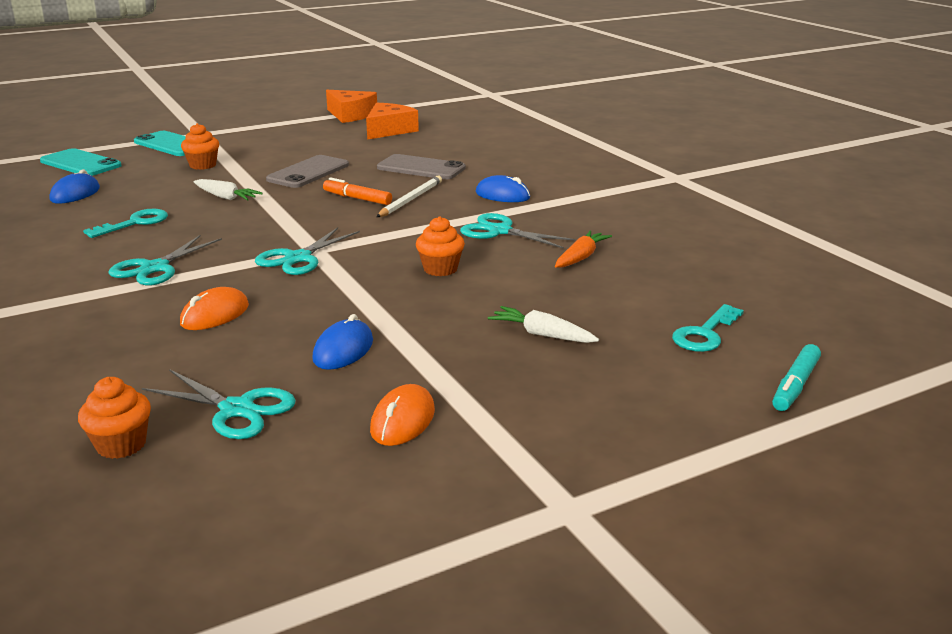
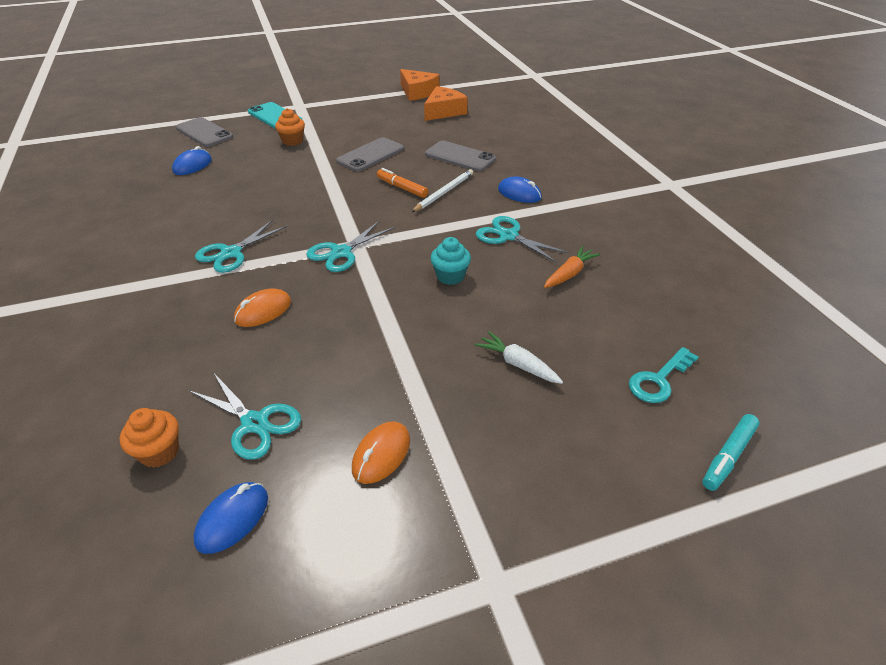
camera: 10 degrees right, 15 degrees up
turquoise phone [40,148,121,176] -> grey phone [176,117,233,147]
turquoise key [83,209,168,238] -> none
white carrot [194,179,263,201] -> none
blue mouse [312,314,373,370] -> blue mouse moved to [193,482,268,554]
orange cupcake [416,216,465,276] -> turquoise cupcake [430,237,471,285]

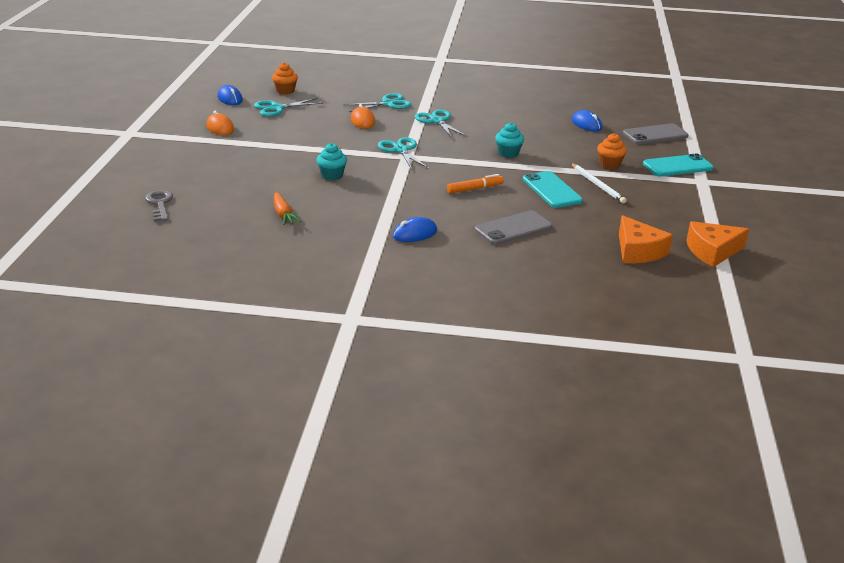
camera: 115 degrees right, 10 degrees down
grey phone [336,137,404,172] -> turquoise phone [523,171,583,208]
white pencil [412,169,473,212] -> white pencil moved to [571,163,627,203]
white carrot [475,331,563,384] -> none
turquoise scissors [476,216,569,263] -> turquoise scissors moved to [344,93,411,112]
turquoise key [629,347,699,403] -> grey key [145,190,173,221]
turquoise marker [702,414,759,491] -> none
none -> turquoise cupcake [495,122,524,158]

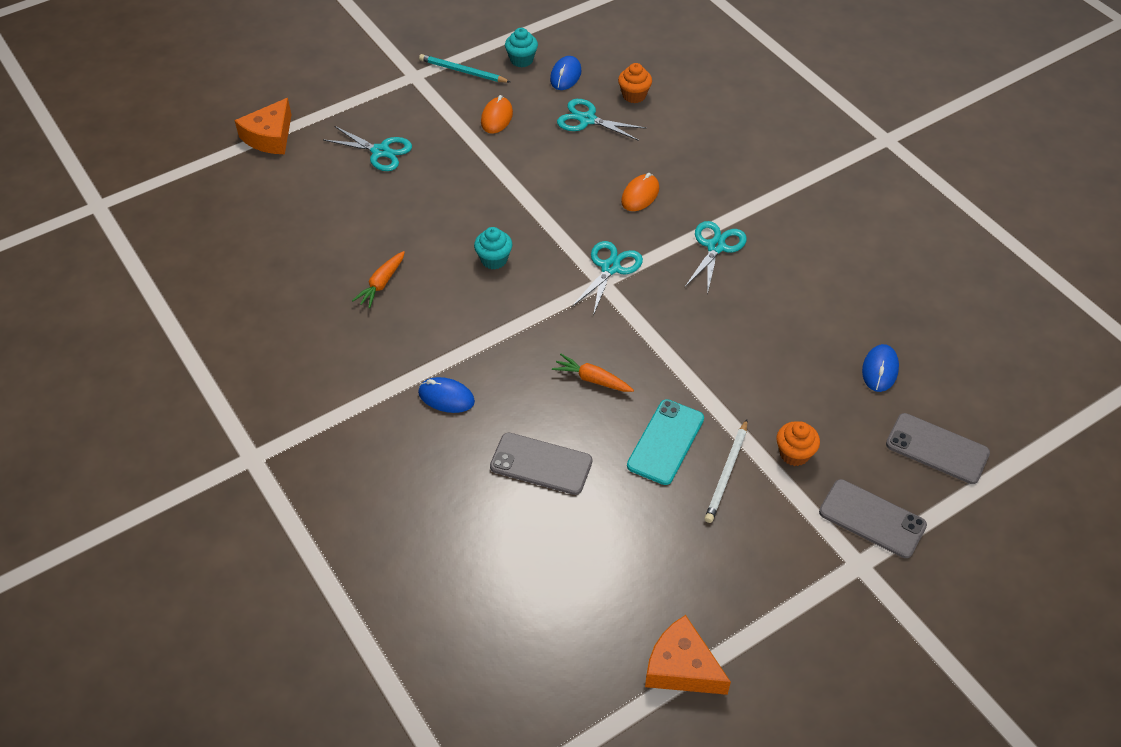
camera: 50 degrees right, 20 degrees up
grey key [145,190,173,221] -> none
turquoise scissors [344,93,411,112] -> turquoise scissors moved to [324,126,412,171]
orange marker [447,174,504,194] -> orange carrot [552,354,634,392]
turquoise cupcake [495,122,524,158] -> turquoise cupcake moved to [505,28,538,67]
orange cheese [619,215,673,263] -> orange cheese moved to [235,98,292,154]
turquoise phone [643,154,714,176] -> grey phone [819,479,927,558]
none -> turquoise pencil [419,54,510,83]

